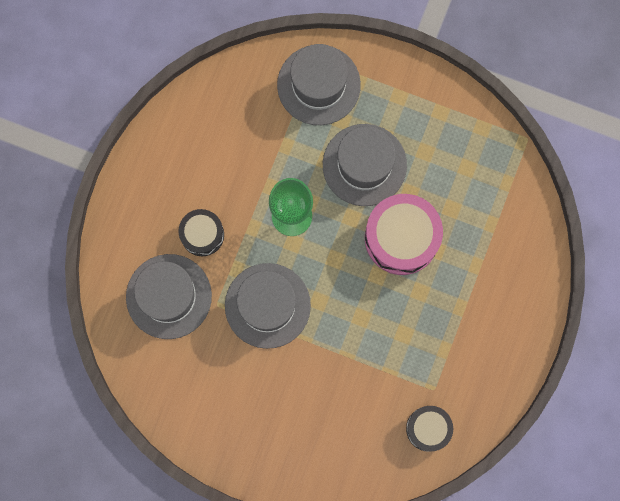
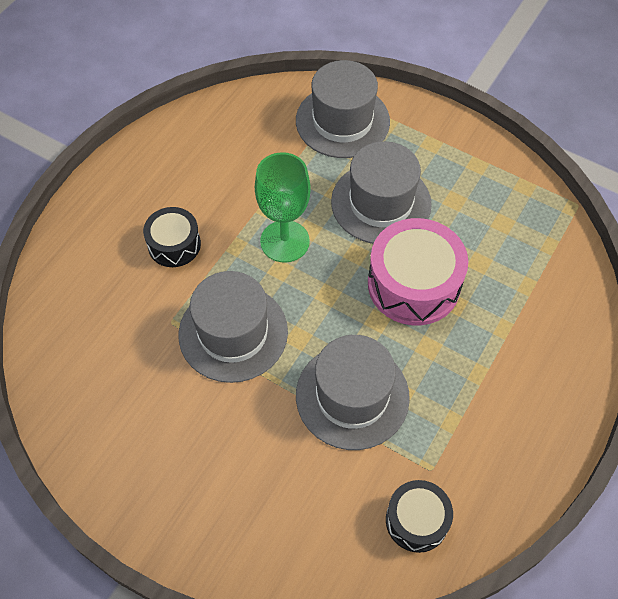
camera: 10 degrees right, 20 degrees down
grey hat [126,254,212,339] -> grey hat moved to [296,335,410,450]

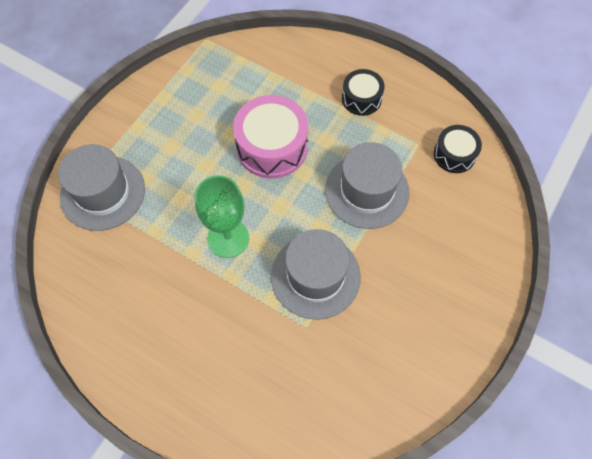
camera: 90 degrees left, 5 degrees up
black drum [143,207,201,267] -> black drum moved to [342,69,385,116]
grey hat [331,141,432,244] -> none

